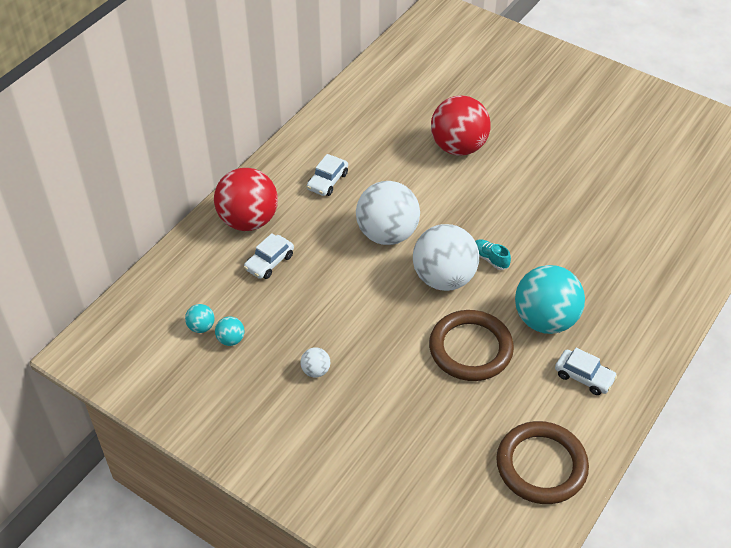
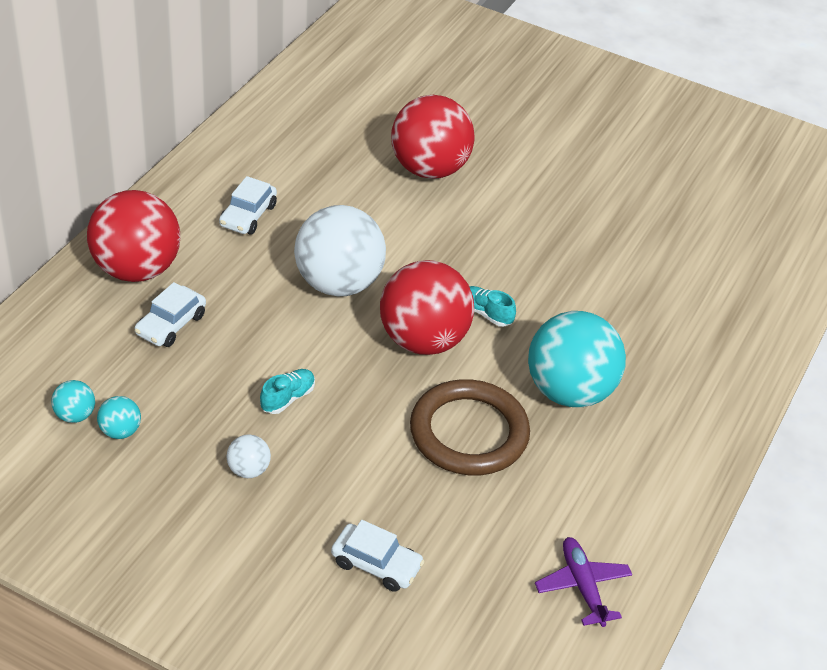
camera: 10 degrees left, 5 degrees down
white ball [413,224,479,291] -> red ball [380,260,474,355]
brown ring [496,421,589,504] -> purple plane [535,537,632,627]
white car [555,348,617,395] -> white car moved to [331,520,425,592]
none -> turquoise shoe [260,369,315,414]

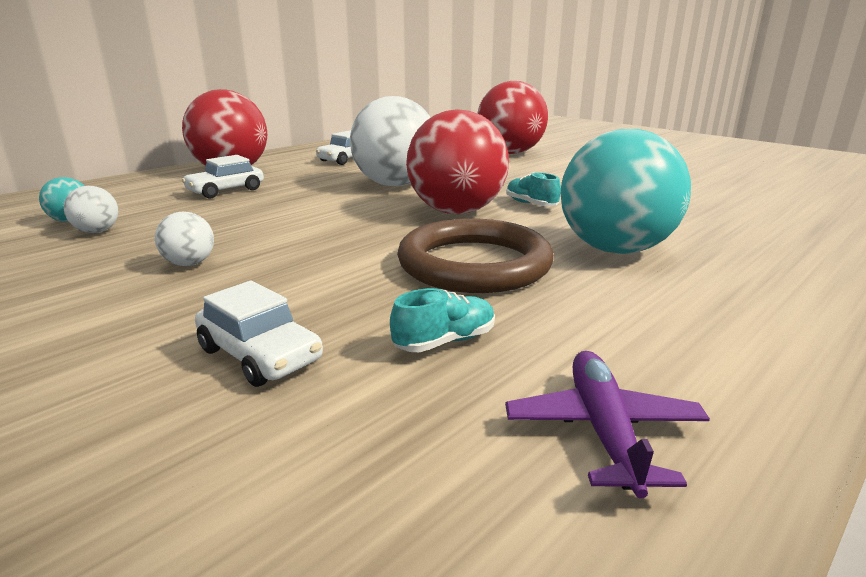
camera: 20 degrees right, 20 degrees down
turquoise ball [97,396,141,439] -> white ball [63,186,118,233]
turquoise shoe [260,369,315,414] -> turquoise shoe moved to [390,288,495,352]

